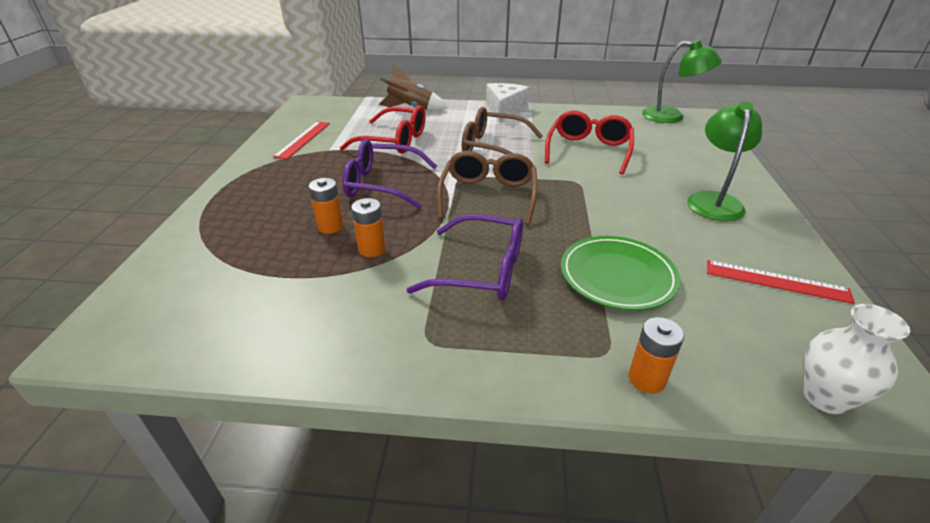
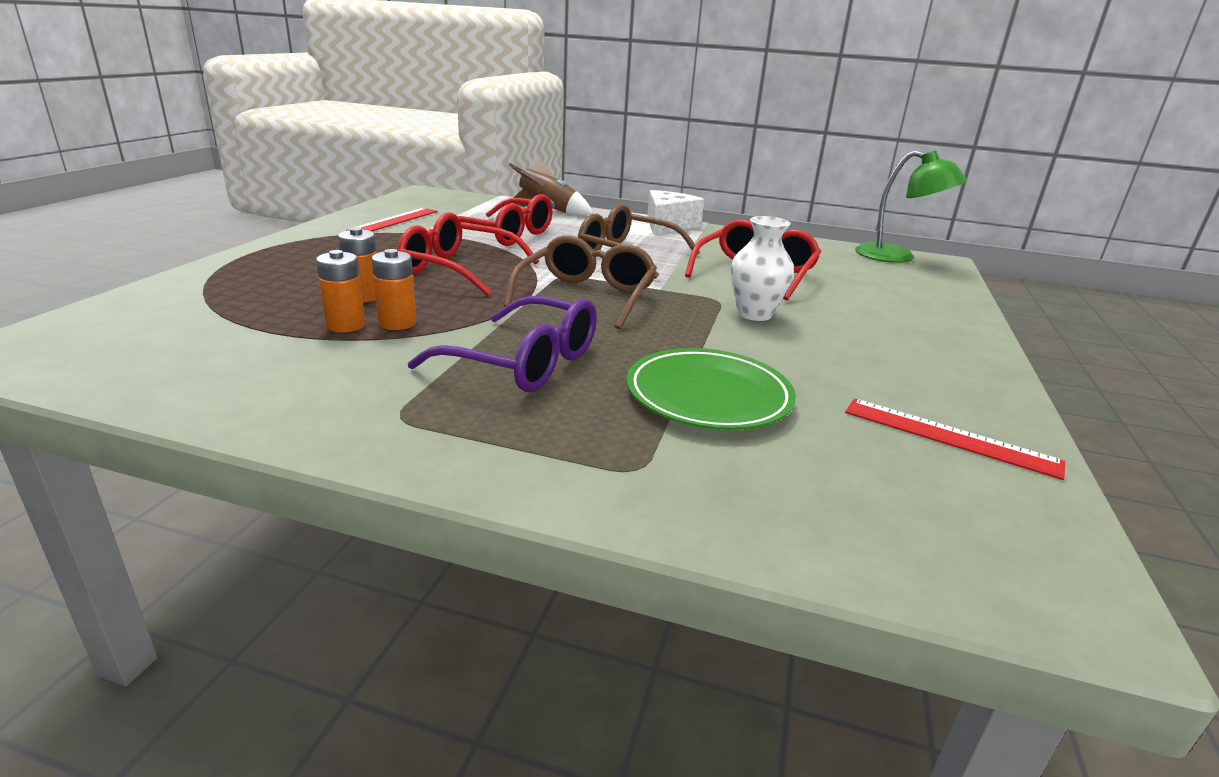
camera: 10 degrees right, 10 degrees down
purple glasses [343,139,437,209] -> red glasses [397,212,539,296]
orange battery [629,317,684,393] -> orange battery moved to [316,250,365,333]
green lamp [687,102,762,222] -> none
white vase [803,304,910,414] -> white vase moved to [731,216,794,321]

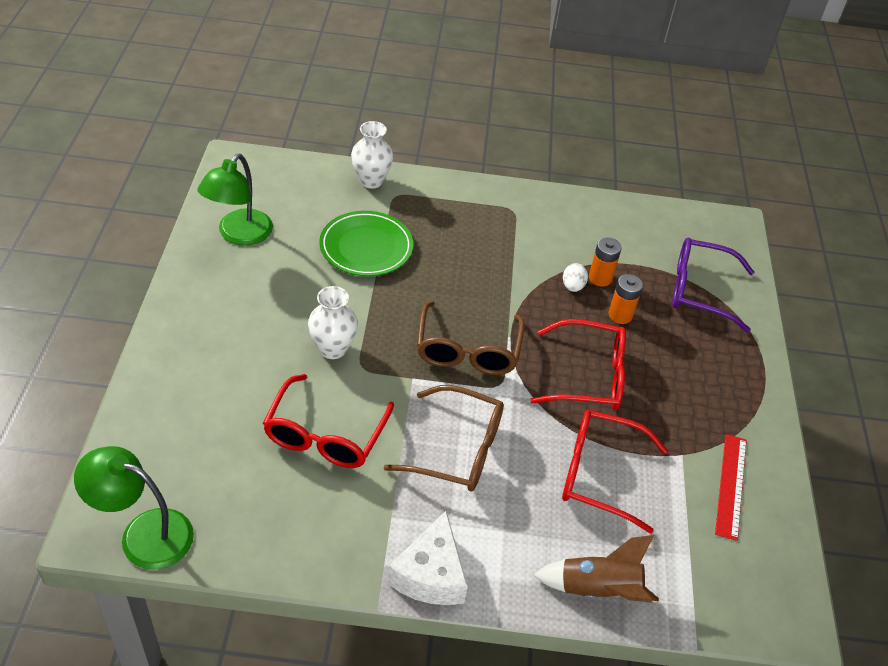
camera: 165 degrees right, 20 degrees up
orange battery [372,249,416,330] -> white egg [563,263,588,292]
purple glasses [408,296,597,392] -> purple glasses moved to [672,238,754,332]
red ruler [845,398,1065,480] -> green lamp [197,154,273,245]
none -> white vase [351,121,393,188]

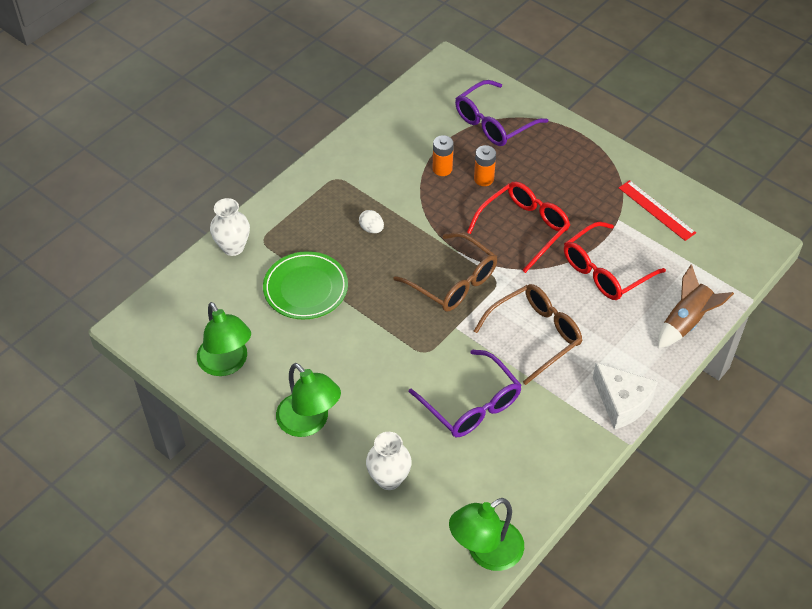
camera: 50 degrees left, 5 degrees up
red glasses [263,374,394,468] -> purple glasses [409,350,522,437]
white vase [308,286,358,359] -> white vase moved to [366,432,412,490]
white egg [563,263,588,292] -> white egg moved to [359,210,384,233]
none -> green lamp [276,363,341,437]

